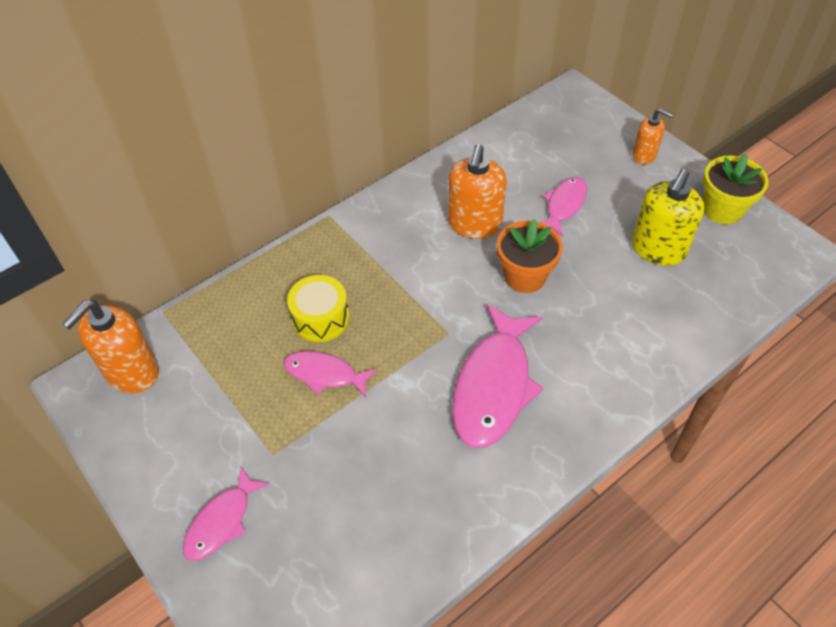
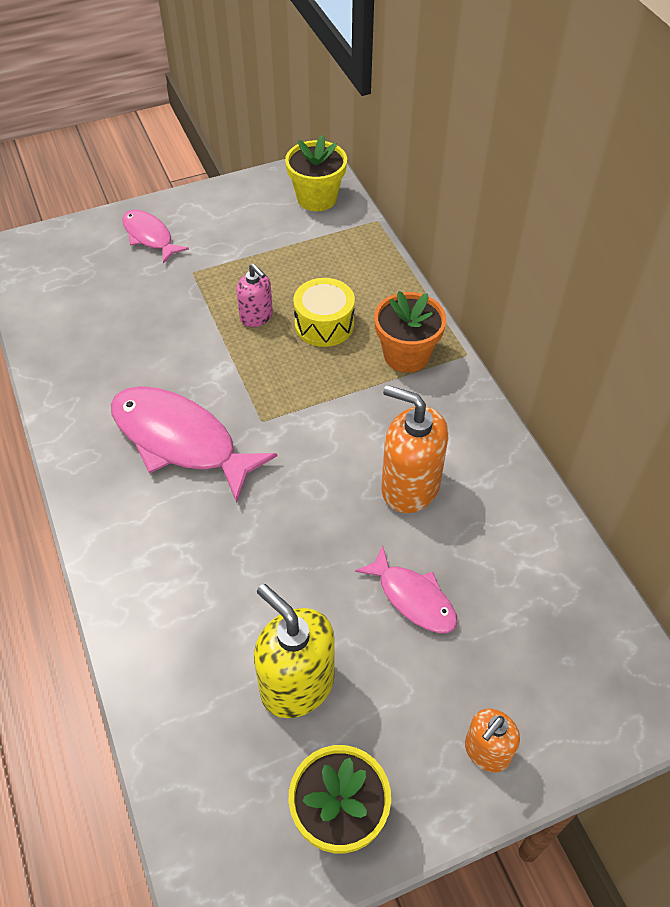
camera: 105 degrees right, 0 degrees up
orange soap dispenser [62,300,159,393] -> yellow flower pot [285,135,347,211]
pink fish [284,351,377,398] -> pink soap dispenser [236,264,273,327]
orange flower pot [497,219,563,293] -> orange flower pot moved to [374,291,446,373]

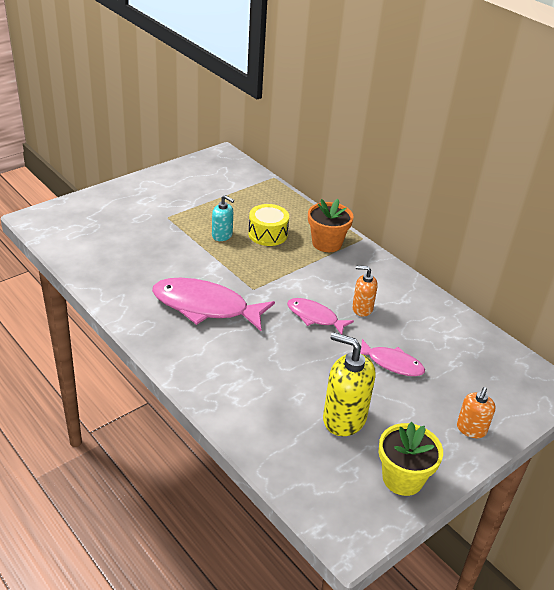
camera: 20 degrees left, 15 degrees down
pink fish [122,210,189,264] -> pink fish moved to [287,298,354,335]
pink soap dispenser [236,264,273,327] -> turquoise soap dispenser [212,195,234,241]
yellow flower pot [285,135,347,211] -> none
orange soap dispenser [381,385,448,513] -> orange soap dispenser [352,266,378,317], size x0.58

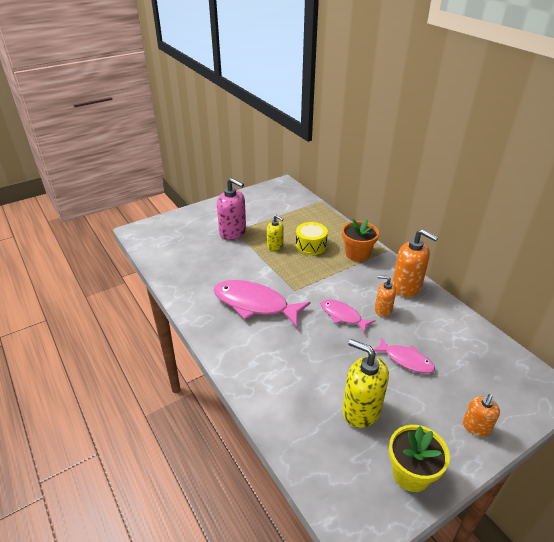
camera: 10 degrees right, 0 degrees up
turquoise soap dispenser [212,195,234,241] -> yellow soap dispenser [267,215,284,251]
none -> pink soap dispenser [217,178,246,240]
none -> orange soap dispenser [392,229,438,297]

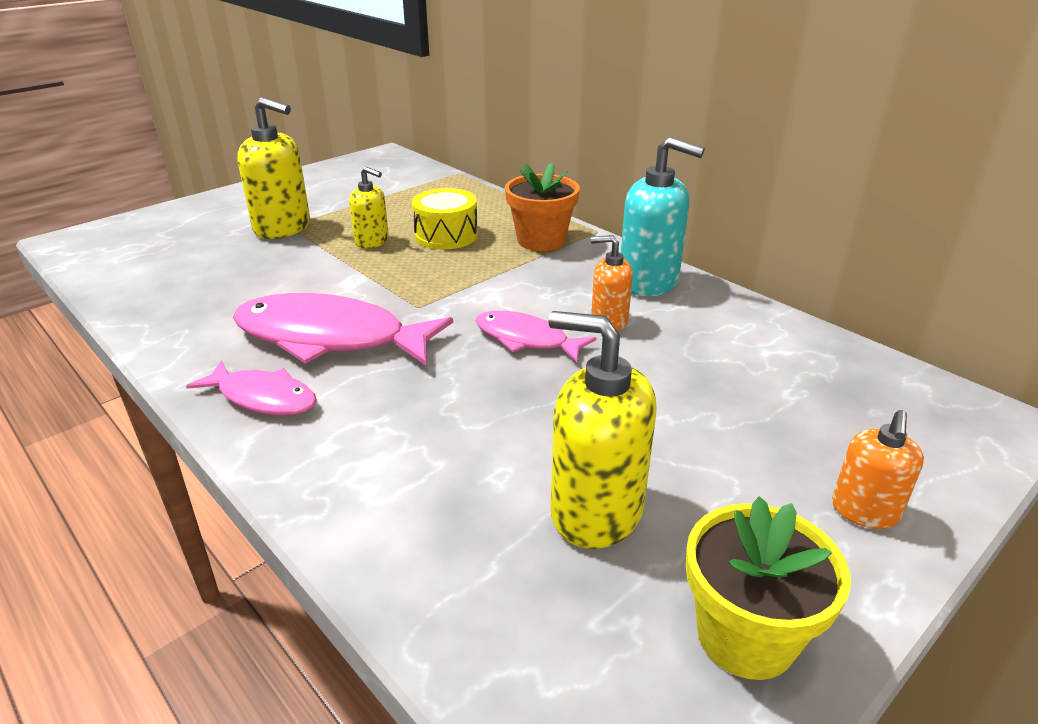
camera: 10 degrees left, 5 degrees down
pink soap dispenser [217,178,246,240] -> yellow soap dispenser [237,97,310,239]
pink fish [373,337,435,374] -> pink fish moved to [186,360,317,415]
orange soap dispenser [392,229,438,297] -> turquoise soap dispenser [621,137,705,296]

